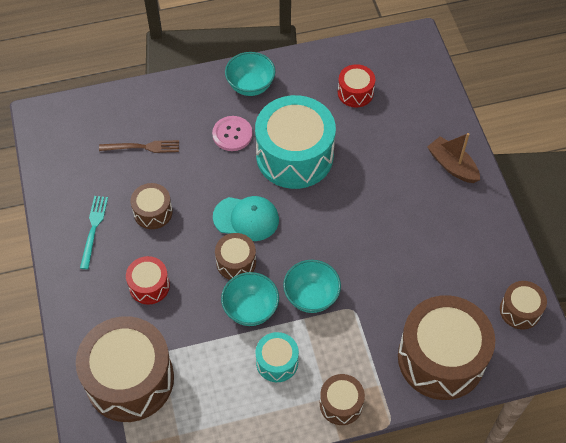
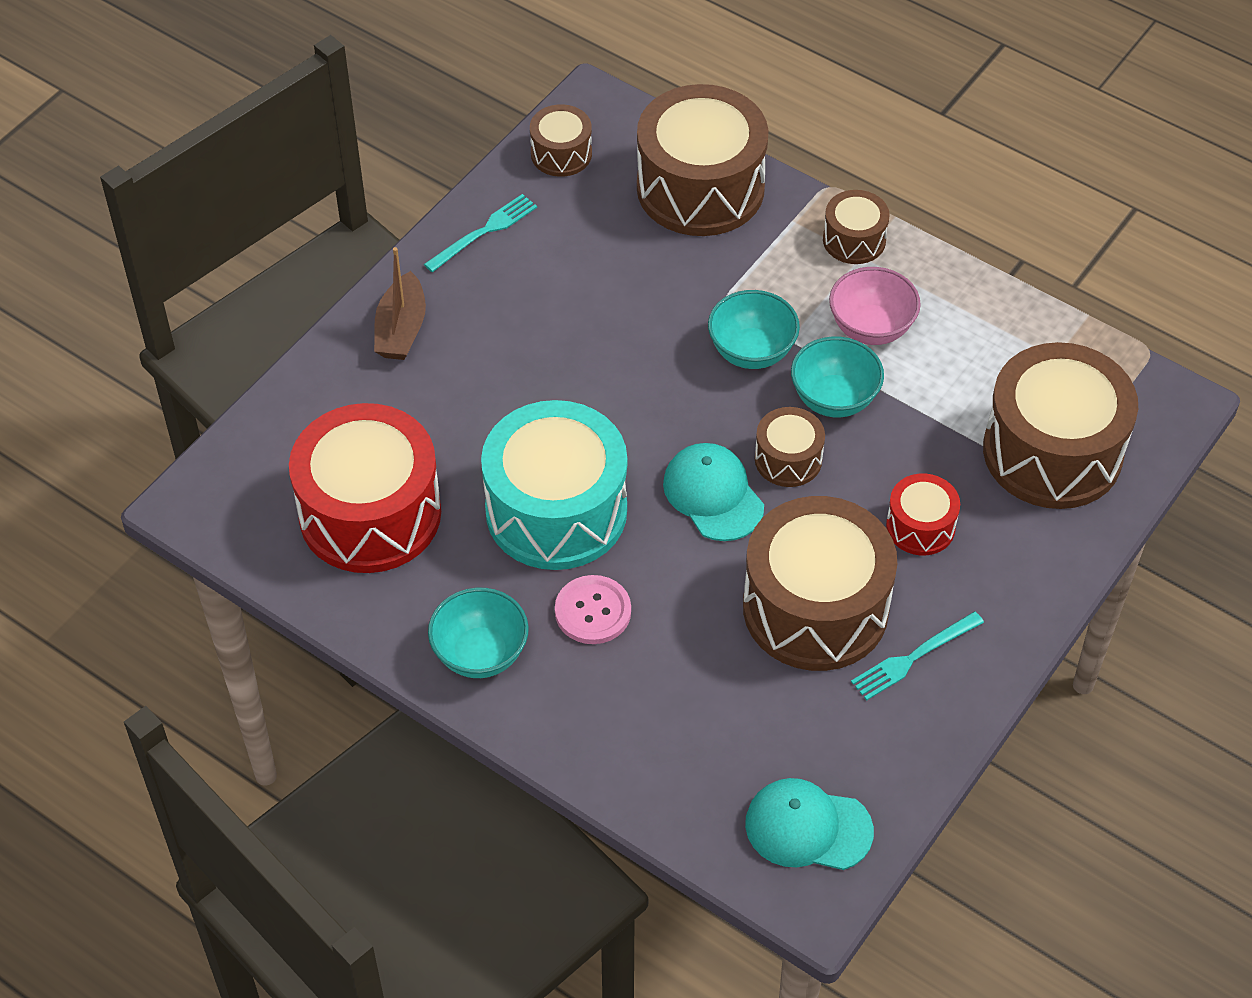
camera: 130 degrees left, 5 degrees down
brown fork [99,140,179,153] -> none
brown drum [131,183,173,229] -> brown drum [743,496,897,671], size x2.06
turquoise drum [255,332,299,382] -> pink bowl [829,267,921,345]
red drum [338,64,375,108] -> red drum [289,403,441,573], size x2.06
none -> turquoise fork [424,194,537,272]
none -> turquoise cap [745,778,874,870]

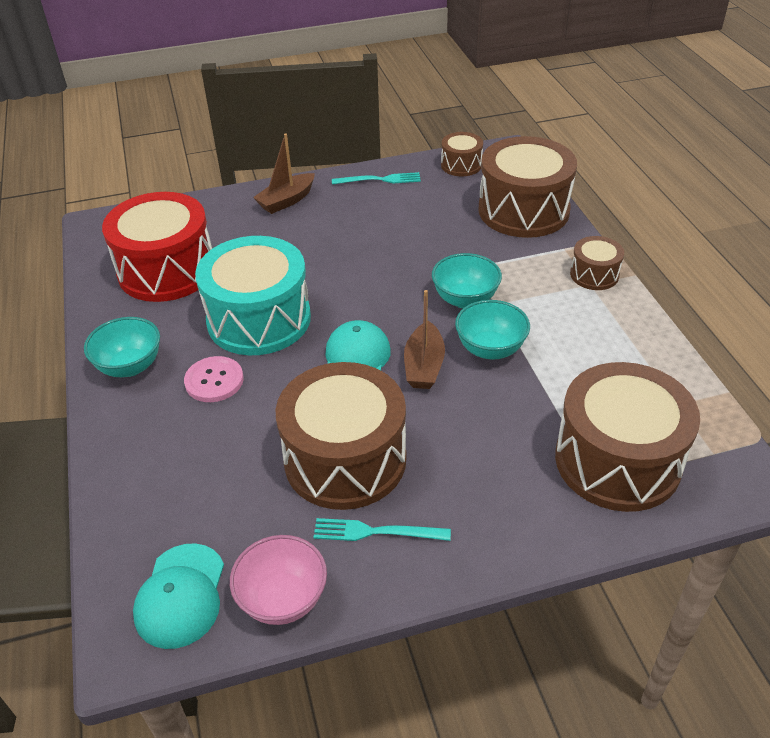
camera: 40 degrees right, 10 degrees down
turquoise cap [745,778,874,870] -> turquoise cap turned 135 degrees counterclockwise [133,543,224,649]
brown drum [755,407,825,487] -> brown boat [404,290,445,389]
pink bowl [829,267,921,345] -> pink bowl moved to [230,535,327,625]
red drum [886,474,960,555] -> none

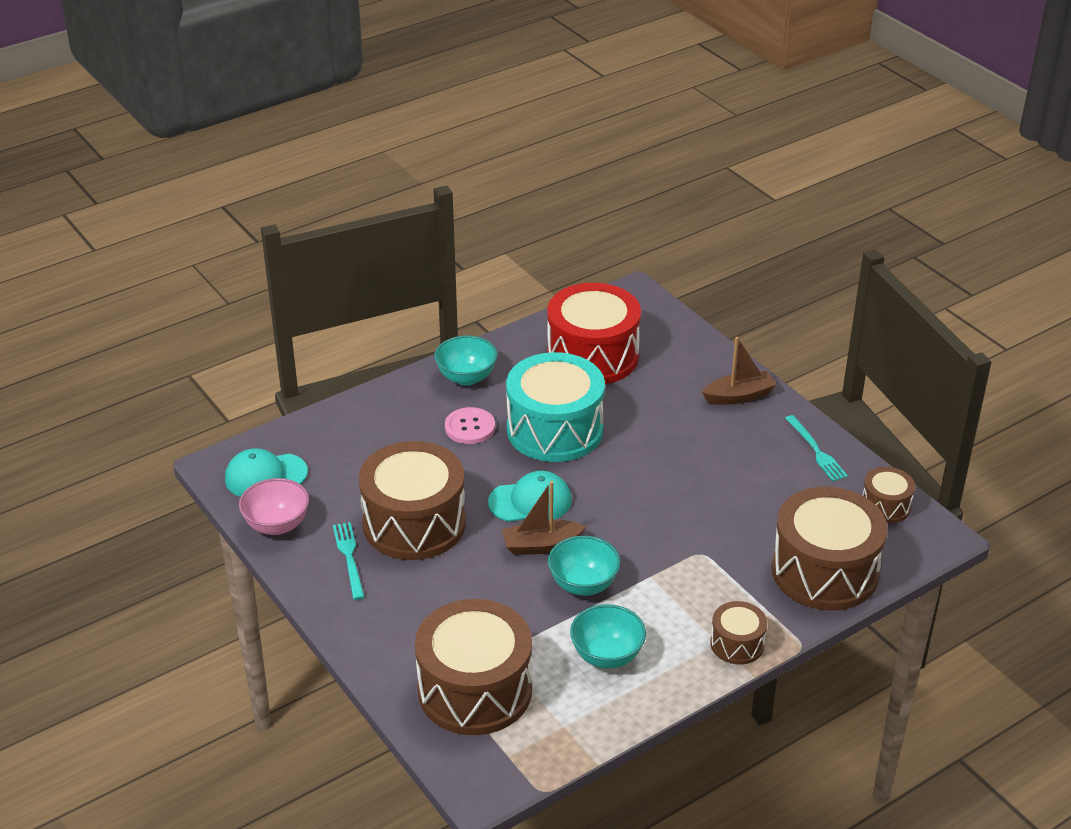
camera: 70 degrees right, 5 degrees down
brown boat [253,133,315,214] -> brown boat turned 135 degrees clockwise [702,337,777,405]
turquoise bowl [432,253,502,308] -> turquoise bowl moved to [570,604,646,669]

